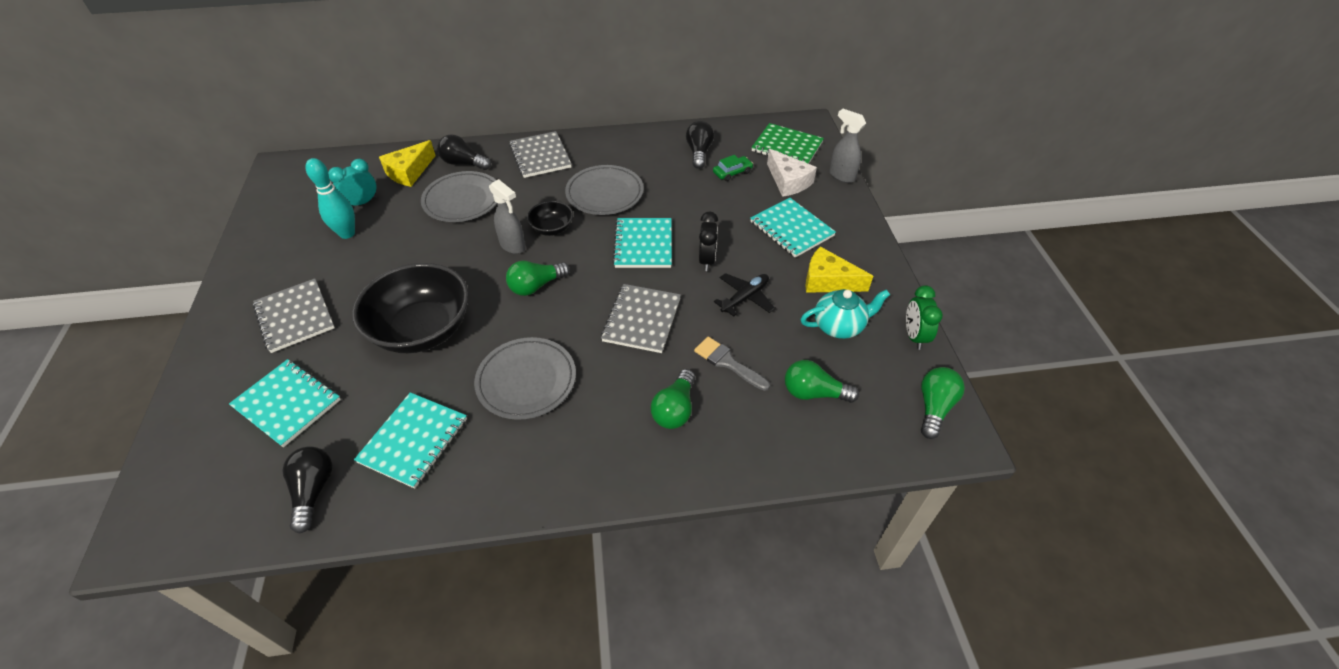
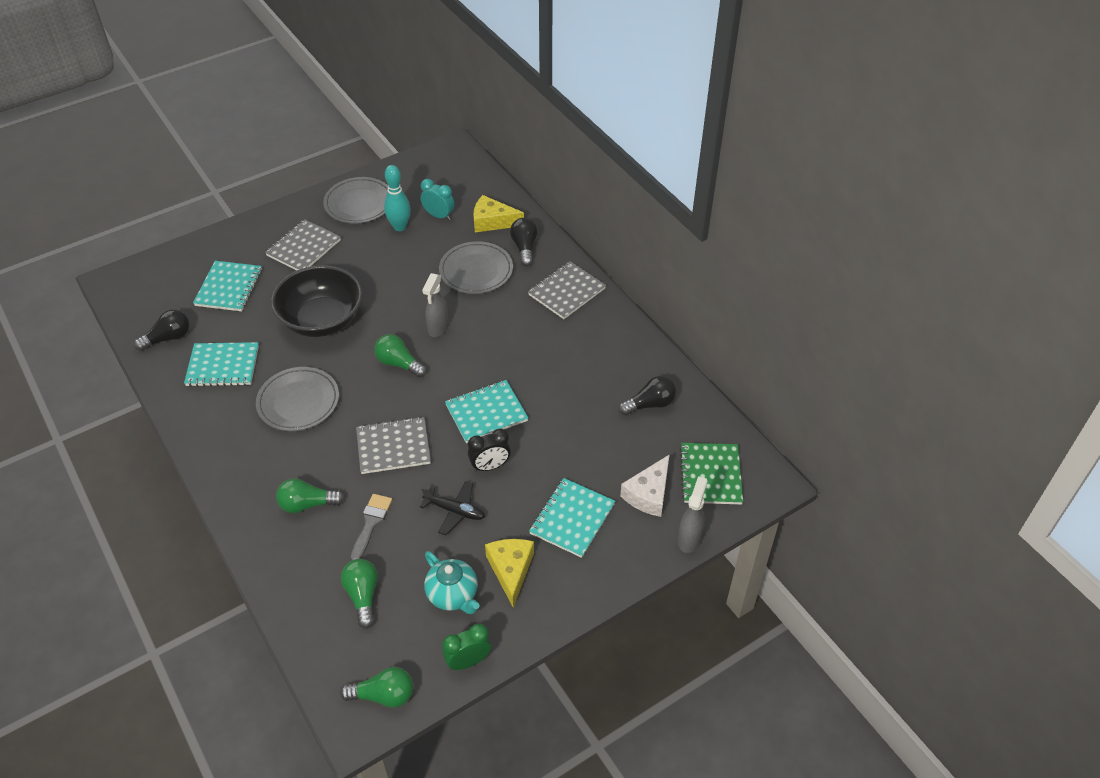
camera: 65 degrees right, 0 degrees up
black bowl [527,201,573,236] -> none
grey plate [565,165,644,215] -> grey plate moved to [323,177,388,223]
green car [713,155,753,181] -> none

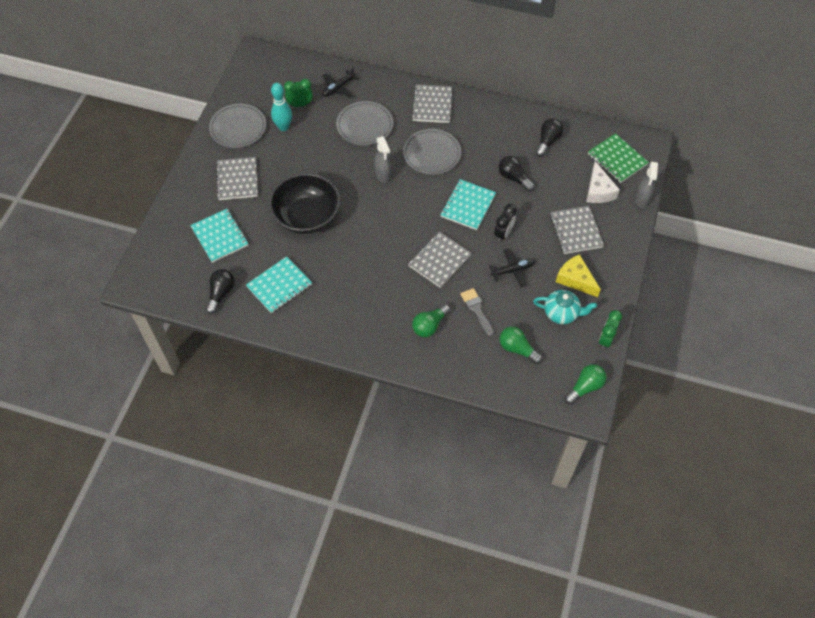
camera: 40 degrees left, 10 degrees up
grey plate [256,367,339,431] -> grey plate moved to [403,129,461,175]
green light bulb [374,334,426,378] -> none
turquoise clock [420,179,454,220] -> green clock [284,78,313,107]
yellow cheese [473,195,524,232] -> black plane [322,67,359,98]
black light bulb [510,218,538,267] -> black light bulb moved to [498,156,535,192]
turquoise notebook [529,478,615,558] -> grey notebook [550,206,604,254]
grey spray bottle [678,476,707,553] -> grey spray bottle turned 150 degrees counterclockwise [635,161,658,208]

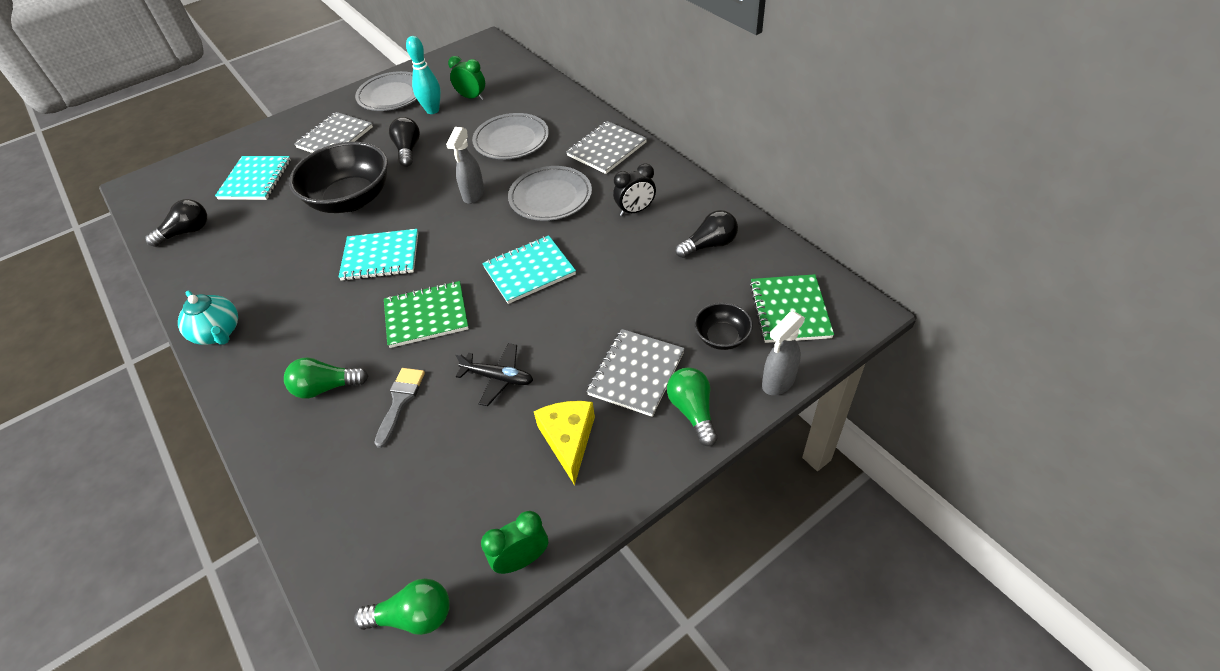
camera: 40 degrees right, 10 degrees down
turquoise notebook [246,256,312,314] -> turquoise notebook moved to [339,229,418,281]
black plane [322,67,359,98] -> none
grey notebook [408,231,471,288] -> green notebook [384,281,469,348]
black clock [494,204,517,242] -> black clock moved to [613,164,656,216]
black light bulb [498,156,535,192] -> black light bulb moved to [389,117,420,167]
green light bulb [500,326,543,364] -> green light bulb moved to [667,367,718,446]
turquoise teapot [533,290,597,324] -> turquoise teapot moved to [178,291,238,345]
white cheese [586,161,620,203] -> black bowl [694,302,753,350]

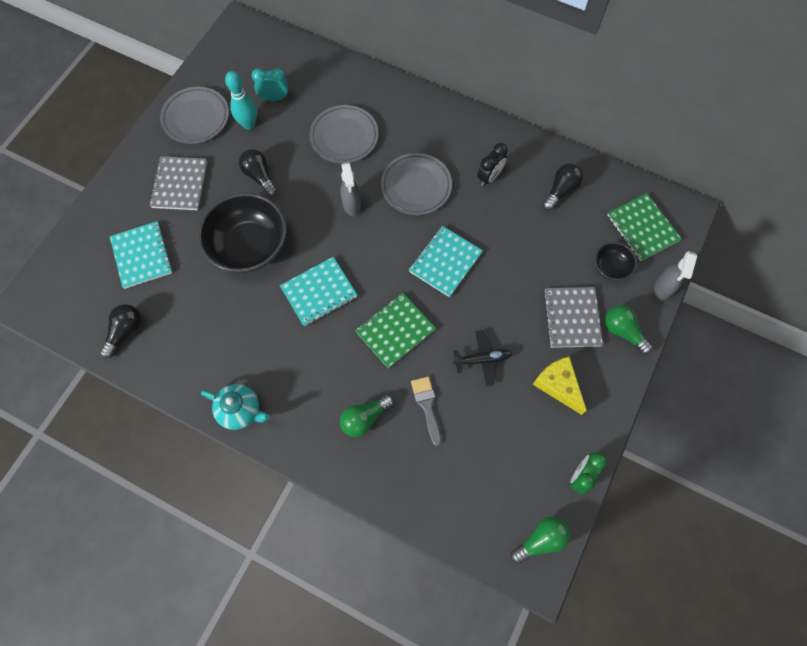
camera: 30 degrees left, 20 degrees up
green clock [448,56,485,100] -> turquoise clock [251,68,288,101]
grey notebook [566,121,647,174] -> none

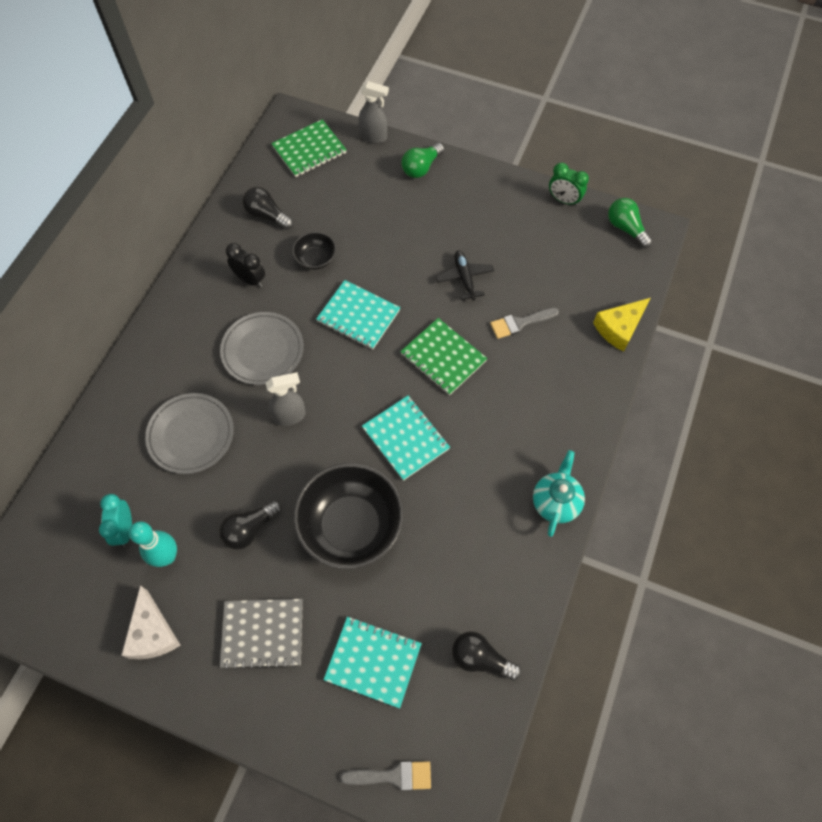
camera: 95 degrees left, 5 degrees down
turquoise notebook [110,221,173,289] -> turquoise notebook turned 45 degrees clockwise [323,617,422,708]
grey plate [160,87,229,144] -> white cheese [121,585,181,659]
green light bulb [340,394,394,437] -> none
yellow cheese [532,356,587,415] -> yellow cheese moved to [593,298,650,352]
grey notebook [543,287,603,348] -> none
black bowl [595,242,637,281] -> black bowl moved to [292,232,336,270]
none -> grey brush [340,761,431,790]

